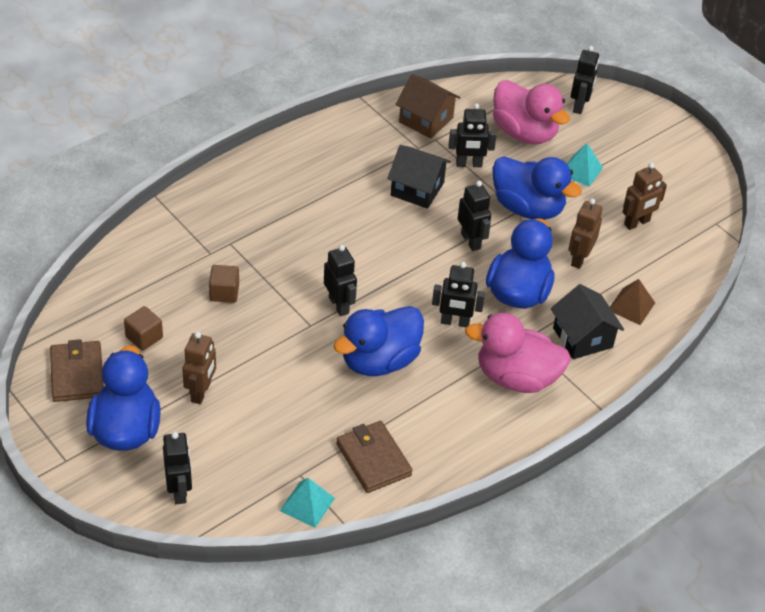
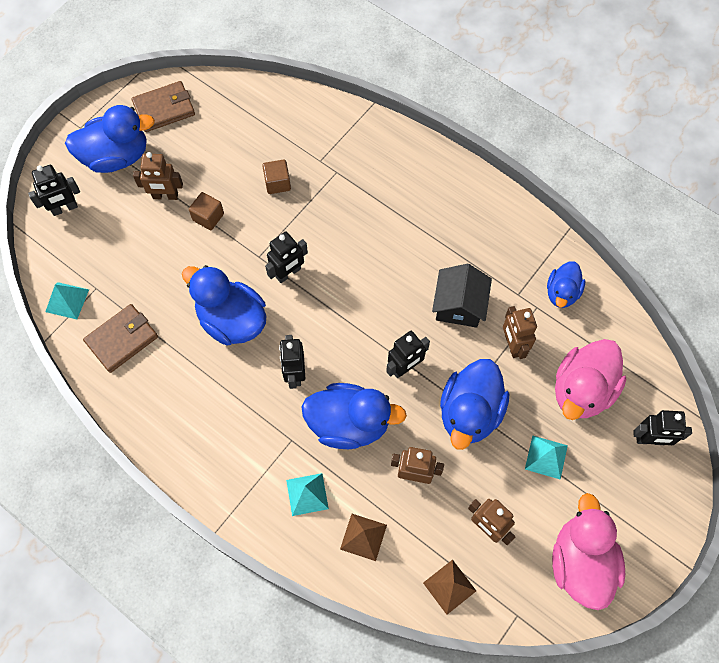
camera: 80 degrees right, 20 degrees up
brown cube [124,306,163,351] -> brown cube moved to [189,192,224,230]
brown house [396,74,461,138] -> blue duck [547,261,585,308]
black robot [449,103,497,167] -> brown robot [503,306,537,359]
pink duck [465,313,571,393] -> pink duck moved to [552,493,625,610]
black house [551,284,624,359] -> turquoise pyramid [286,473,329,516]
none -> brown pyramid [423,560,476,615]

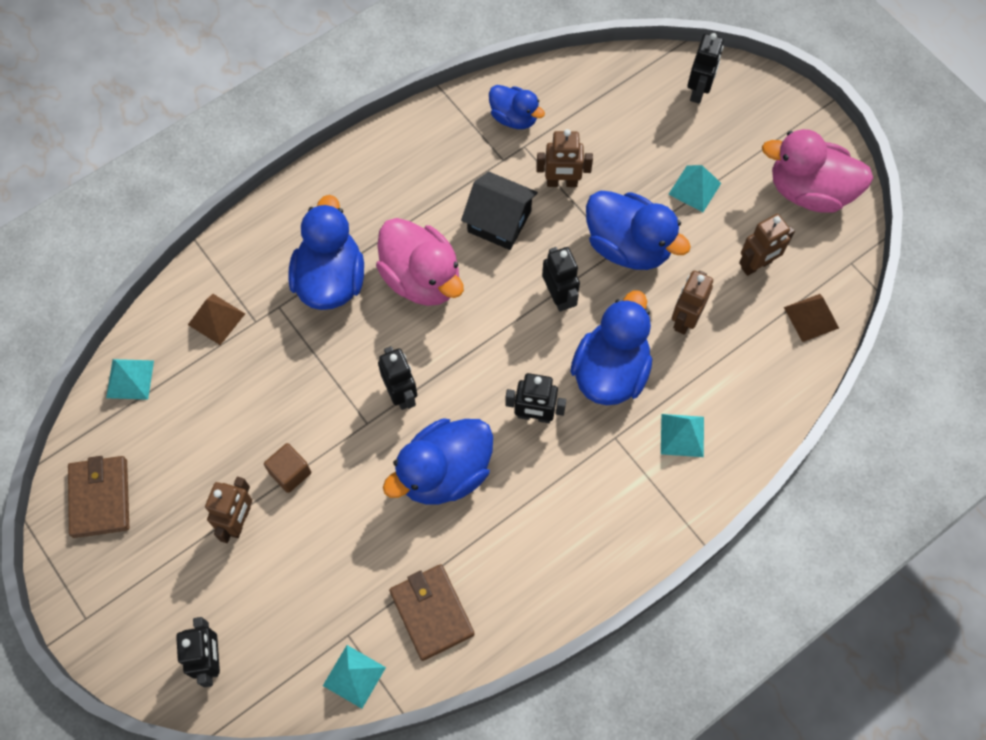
camera: 75 degrees left, 0 degrees up
blue duck [65,105,155,173] -> blue duck moved to [288,195,364,310]
brown cube [262,159,291,194] -> none
brown pyramid [340,514,387,561] -> brown pyramid moved to [188,294,245,345]
pink duck [555,339,626,420] -> pink duck moved to [376,218,464,306]
none -> turquoise pyramid [106,359,154,400]

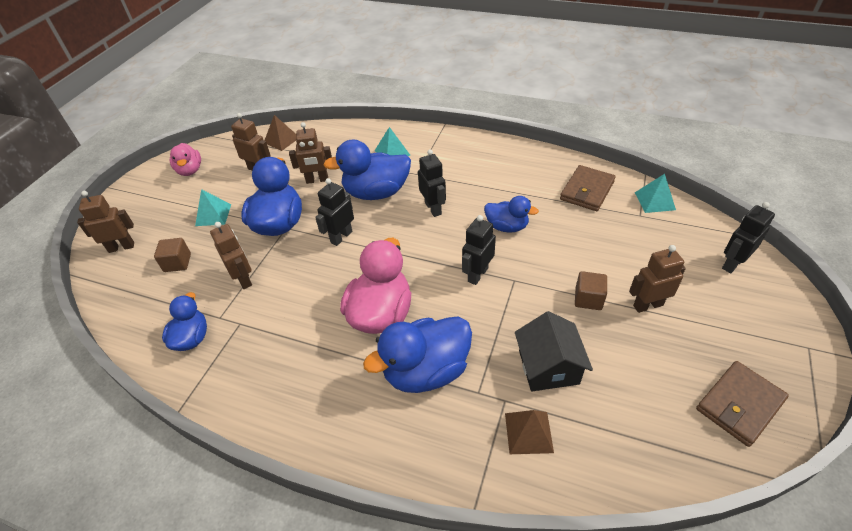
camera: 120 degrees left, 20 degrees down
turquoise pyramid [106,359,154,400] -> none
blue duck [383,418,493,505] -> blue duck [484,196,539,233], size x0.59
black house [461,171,538,250] -> black house moved to [515,311,593,391]
black robot [687,33,724,104] -> brown robot [77,191,134,253]
pink duck [762,129,873,213] -> pink duck [170,143,201,176], size x0.59
none -> brown cube [154,238,191,272]

